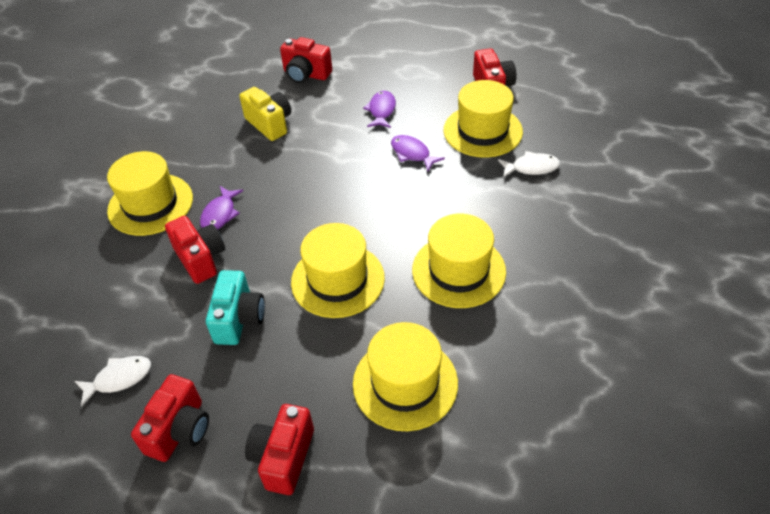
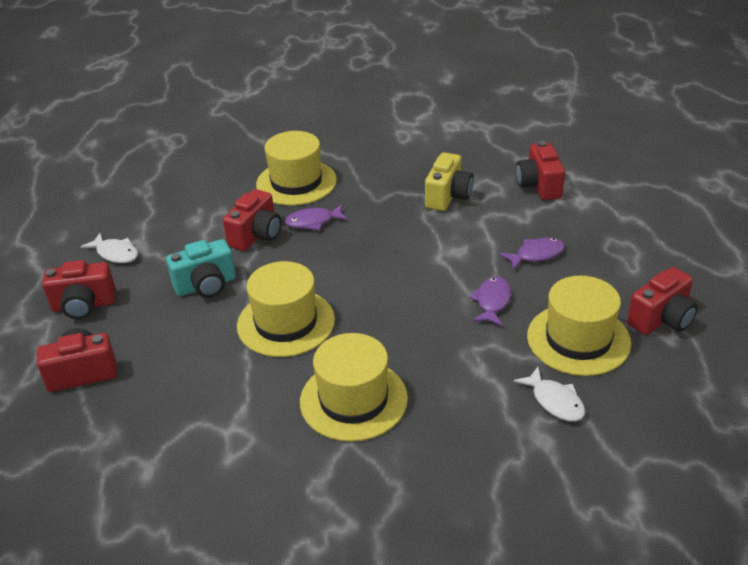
camera: 60 degrees right, 10 degrees down
yellow hat [353,322,458,431] -> none

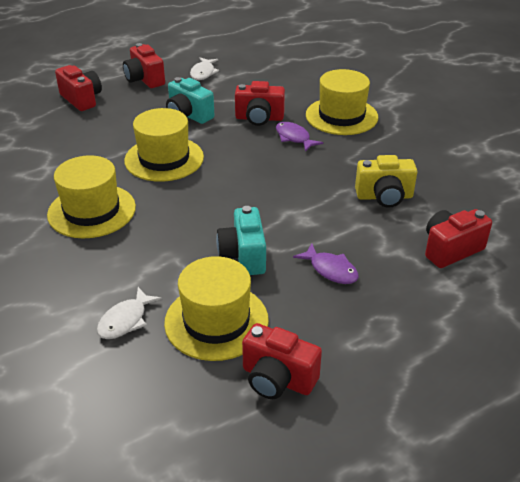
camera: 65 degrees right, 0 degrees up
purple fish [469,276,511,326] -> turquoise camera [216,206,266,275]

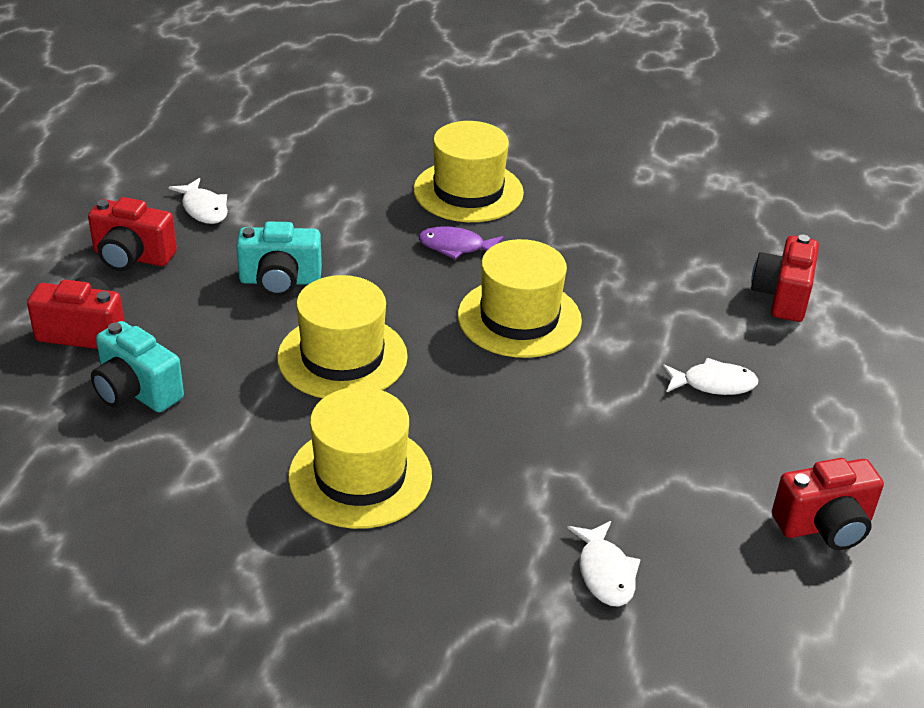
camera: 45 degrees left, 0 degrees up
yellow hat [164,256,269,361] -> yellow hat moved to [458,239,582,358]
turquoise camera [216,206,266,275] -> turquoise camera moved to [91,321,184,412]
red camera [235,81,285,126] -> none
purple fish [293,243,359,284] -> white fish [662,358,758,395]
yellow camera [355,155,417,208] -> none

